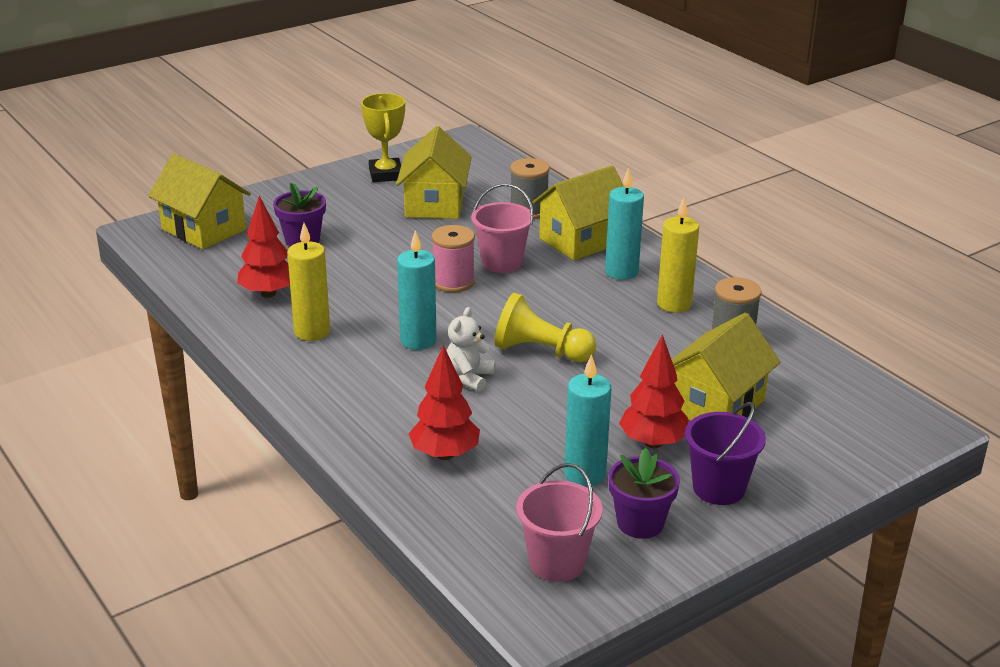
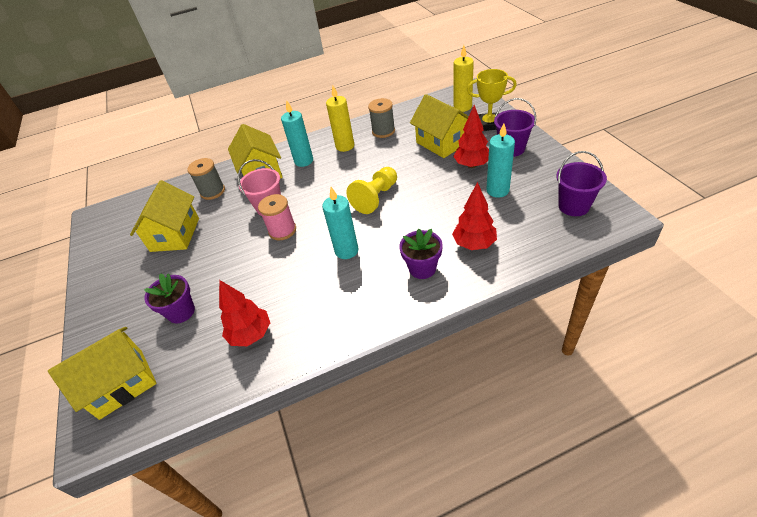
camera: 70 degrees left, 15 degrees up
yellow candle [287,223,330,341] -> yellow candle moved to [454,45,474,112]
yellow trophy [361,93,405,182] -> yellow trophy moved to [467,69,517,131]
yellow house [396,126,472,219] -> yellow house turned 75 degrees clockwise [130,180,199,252]
white teddy bear [447,307,495,392] -> none
pink bucket [516,463,603,582] -> purple bucket [556,151,607,216]
purple flower pot [608,448,680,539] -> purple flower pot moved to [399,229,443,279]

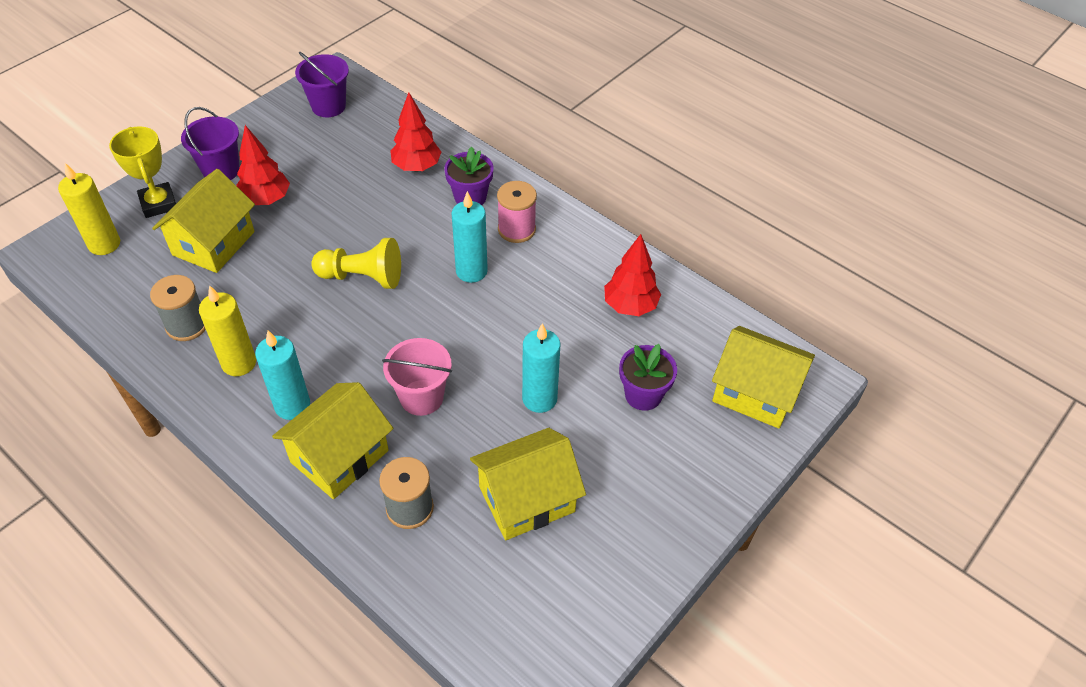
camera: 125 degrees left, 5 degrees up
pink spool [258,194,296,241] -> pink spool moved to [497,181,537,243]
turquoise candle [486,123,515,198] -> turquoise candle moved to [522,323,560,413]

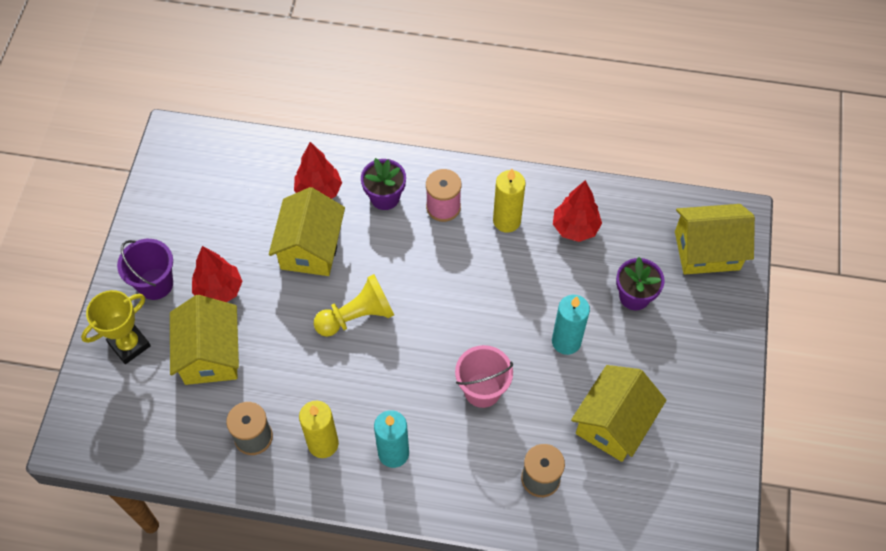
camera: 30 degrees left, 10 degrees up
yellow candle [58,163,120,255] -> yellow candle moved to [493,169,525,233]
yellow trophy [109,126,176,218] -> yellow trophy turned 75 degrees counterclockwise [81,290,151,364]
yellow house [272,382,393,499] -> yellow house moved to [269,187,345,276]
purple bucket [295,52,349,117] -> none
turquoise candle [452,191,488,283] -> none

